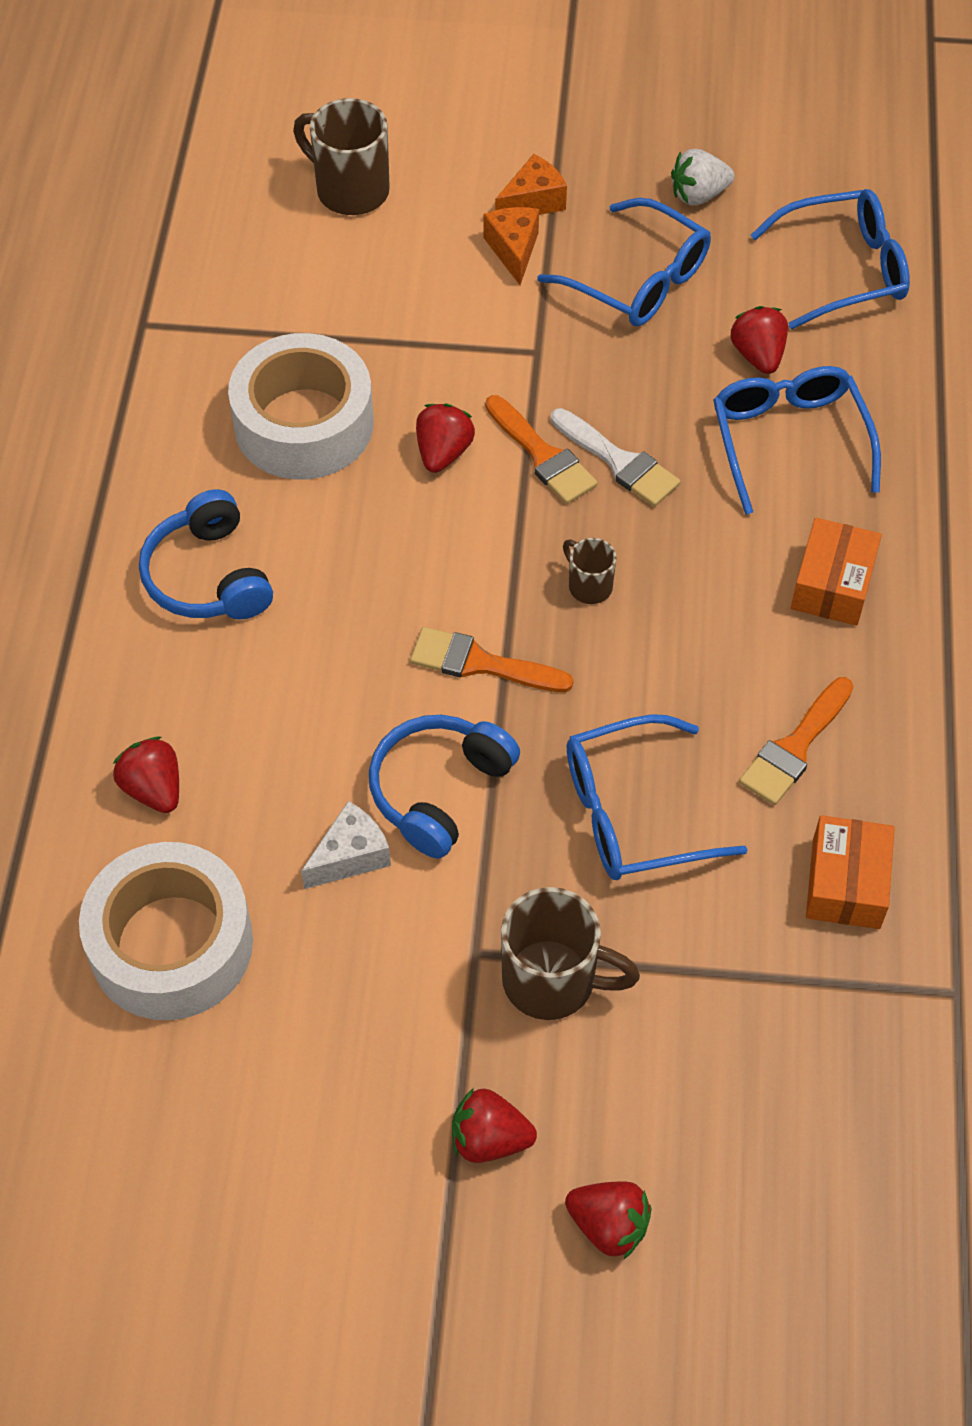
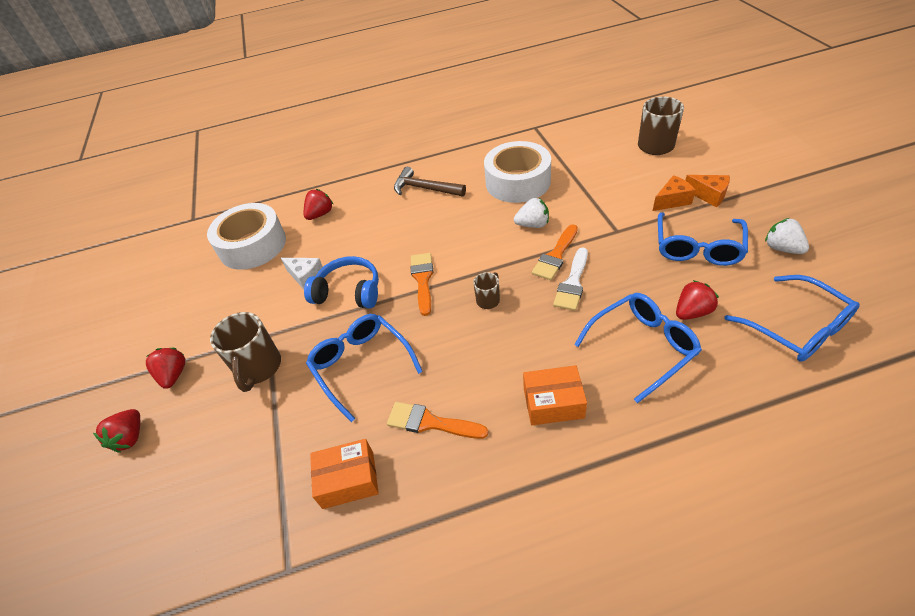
camera: 75 degrees right, 10 degrees down
blue headphones [139,489,273,620] -> brown hammer [394,167,466,197]
red strawberry [416,403,475,473] -> white strawberry [514,198,549,228]

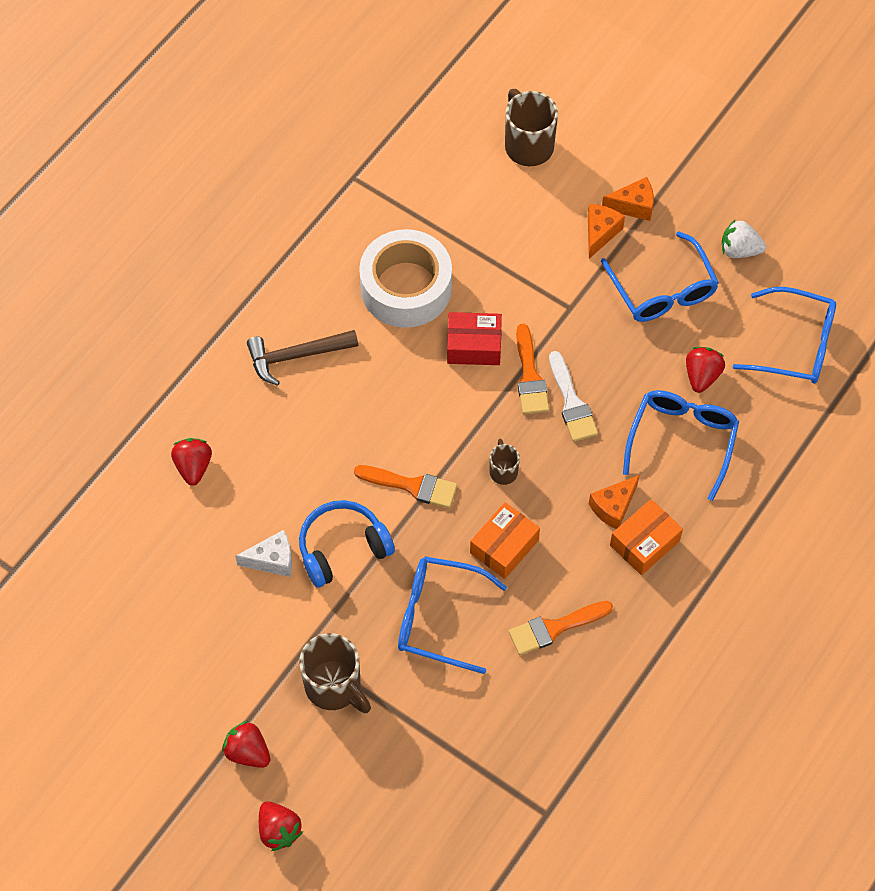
camera: 45 degrees left, 15 degrees up
white tape [207,203,286,270] -> none
orange box [310,439,379,509] -> orange box moved to [470,502,540,579]
orange brush [411,253,434,316] -> orange brush turned 150 degrees clockwise [354,465,457,508]
white strawberry [514,198,549,228] -> red box [447,312,502,365]
none -> orange cheese [589,475,640,529]

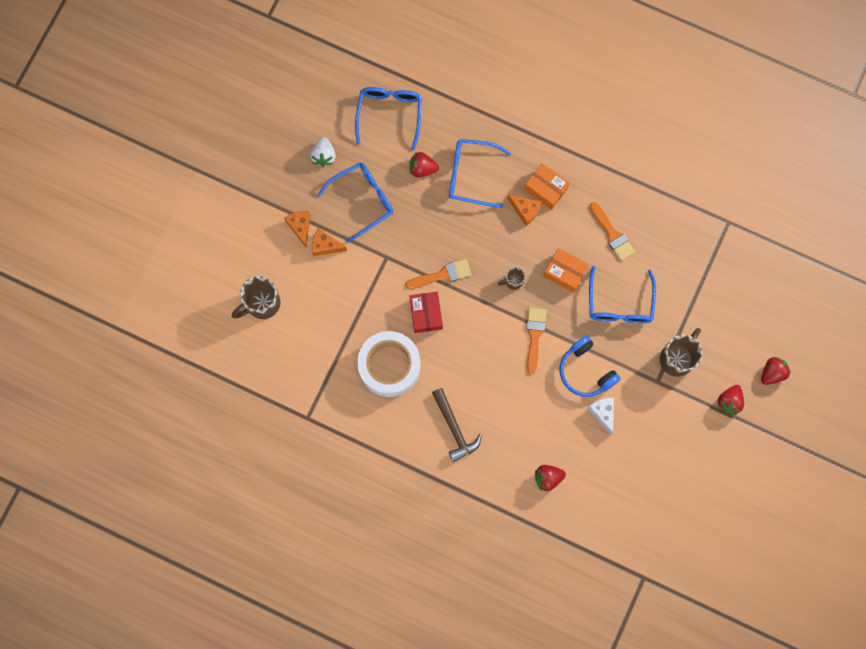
camera: 100 degrees left, 15 degrees up
white brush [549,351,598,442] -> none

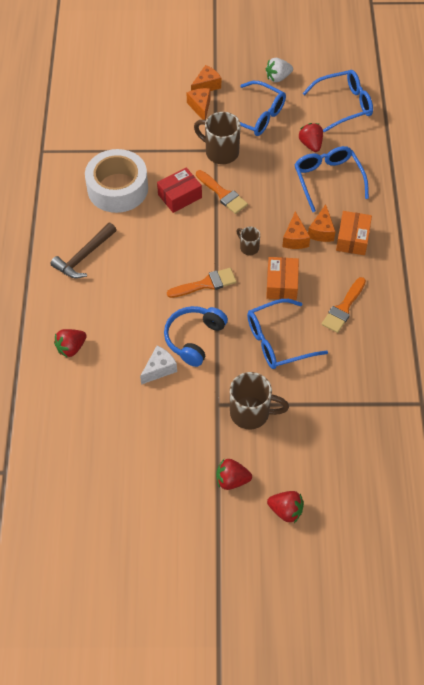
camera: 65 degrees right, 20 degrees down
brown mug [232,276,280,319] -> brown mug moved to [194,112,241,164]
red strawberry [535,465,566,491] -> red strawberry turned 90 degrees counterclockwise [54,329,87,358]
none -> orange cheese [282,211,310,249]

